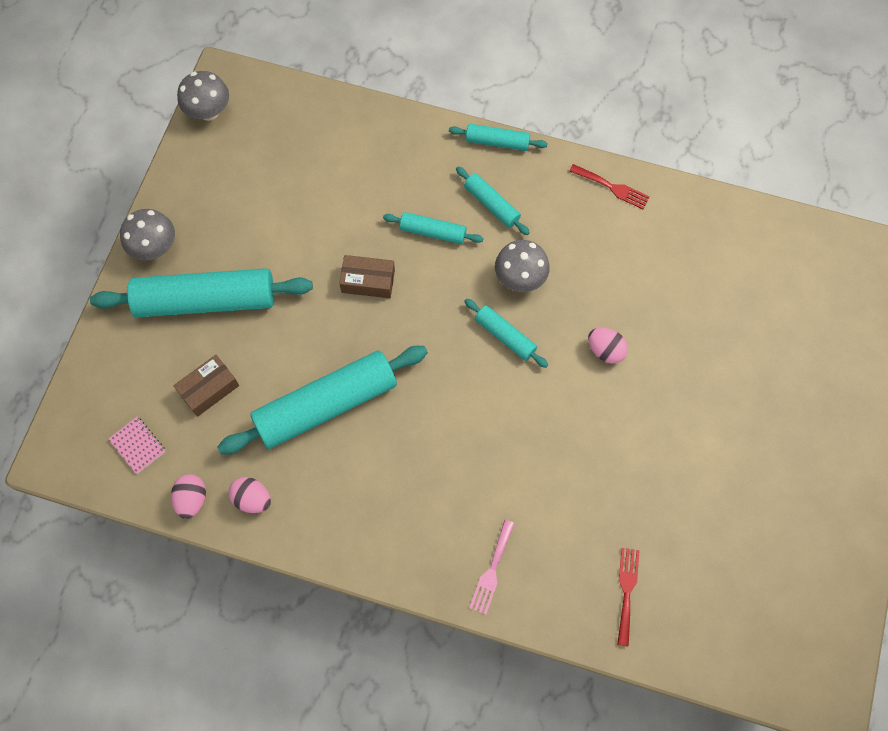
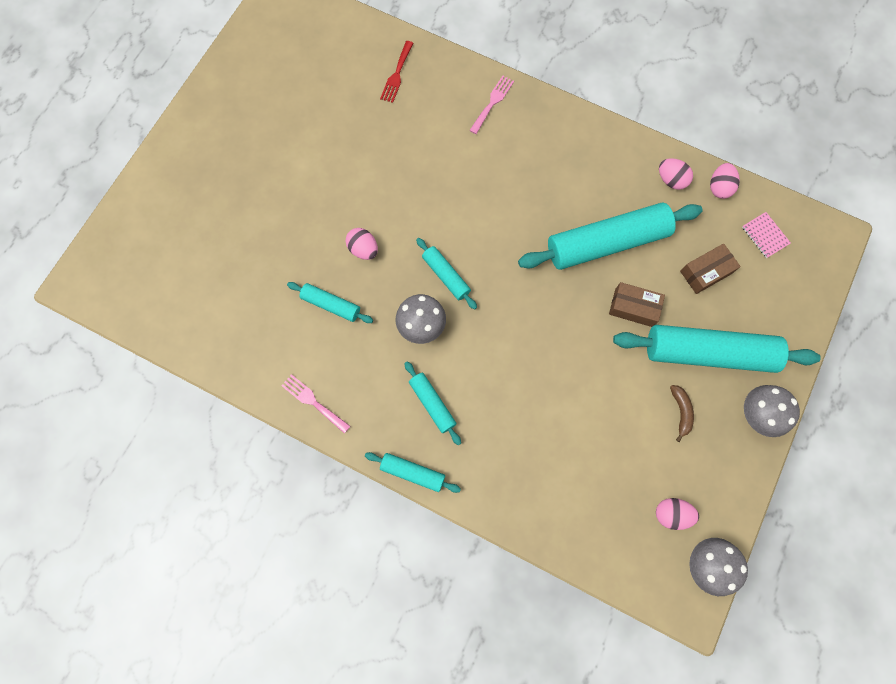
camera: 170 degrees left, 5 degrees up
brown box [339,255,395,298] -> brown box moved to [609,282,665,327]
turquoise rolling pin [383,212,484,244] -> turquoise rolling pin moved to [287,282,373,323]
red fork [569,164,650,209] -> pink fork [281,374,350,433]
none -> pink egg [656,498,699,530]
none -> brown banana [670,385,694,442]

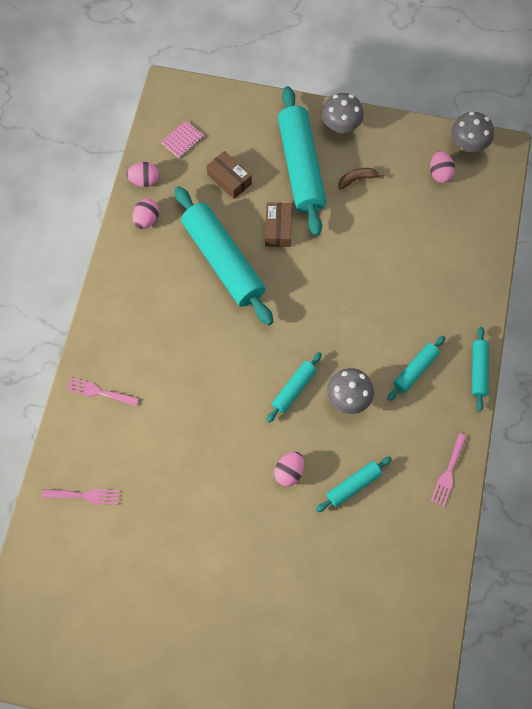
camera: 105 degrees left, 5 degrees down
turquoise rolling pin [287,282,373,323] -> turquoise rolling pin turned 45 degrees clockwise [316,456,392,512]
red fork [380,41,413,103] -> pink fork [42,489,120,505]

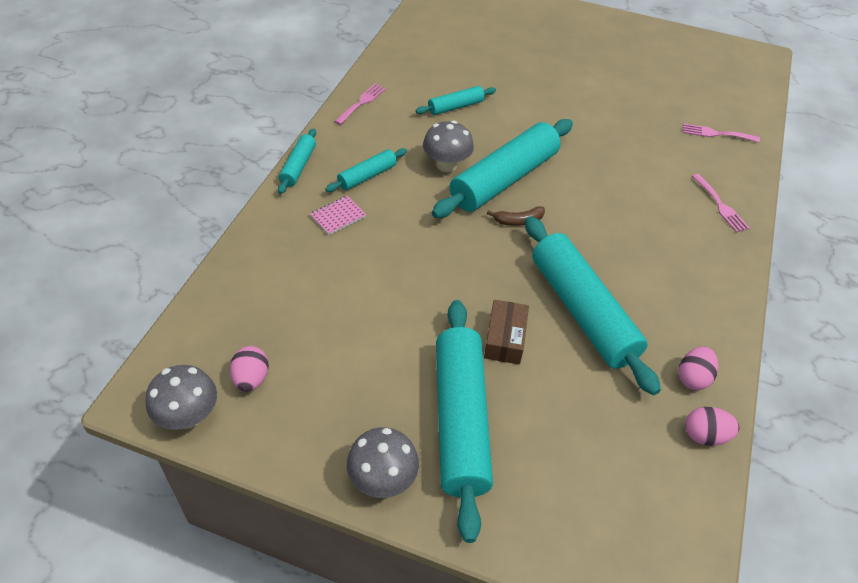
camera: 175 degrees left, 20 degrees down
pink fork [65,377,139,406] -> pink fork turned 45 degrees clockwise [692,174,749,233]
pink notebook [161,120,204,158] -> pink notebook moved to [310,196,366,235]
brown box [206,151,252,199] -> none
turquoise rolling pin [266,352,322,423] -> turquoise rolling pin [432,119,573,218], size x2.07
pink egg [274,452,304,486] -> none
brown banana [338,168,384,190] -> brown banana moved to [487,206,545,226]

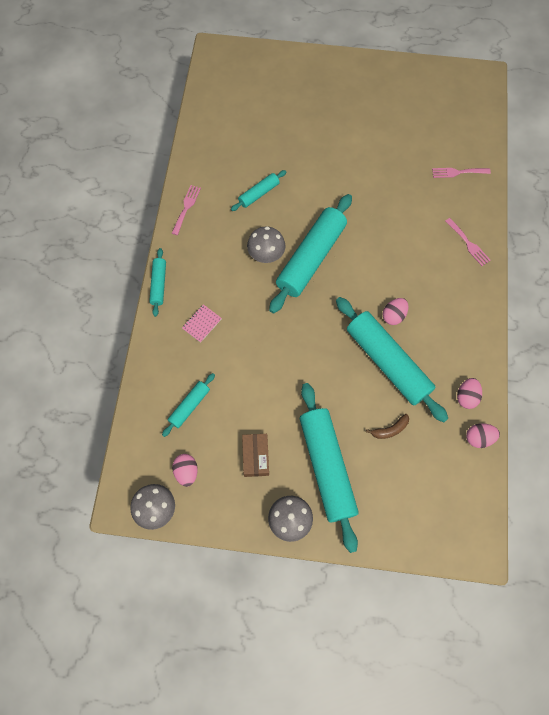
camera: 10 degrees left, 20 degrees up
turquoise rolling pin [325,148,407,192] -> turquoise rolling pin moved to [162,373,215,437]
brown box [484,300,529,365] -> brown box moved to [242,434,269,477]
brown banana [487,206,545,226] -> brown banana moved to [366,414,409,439]
none -> pink egg [382,298,408,325]

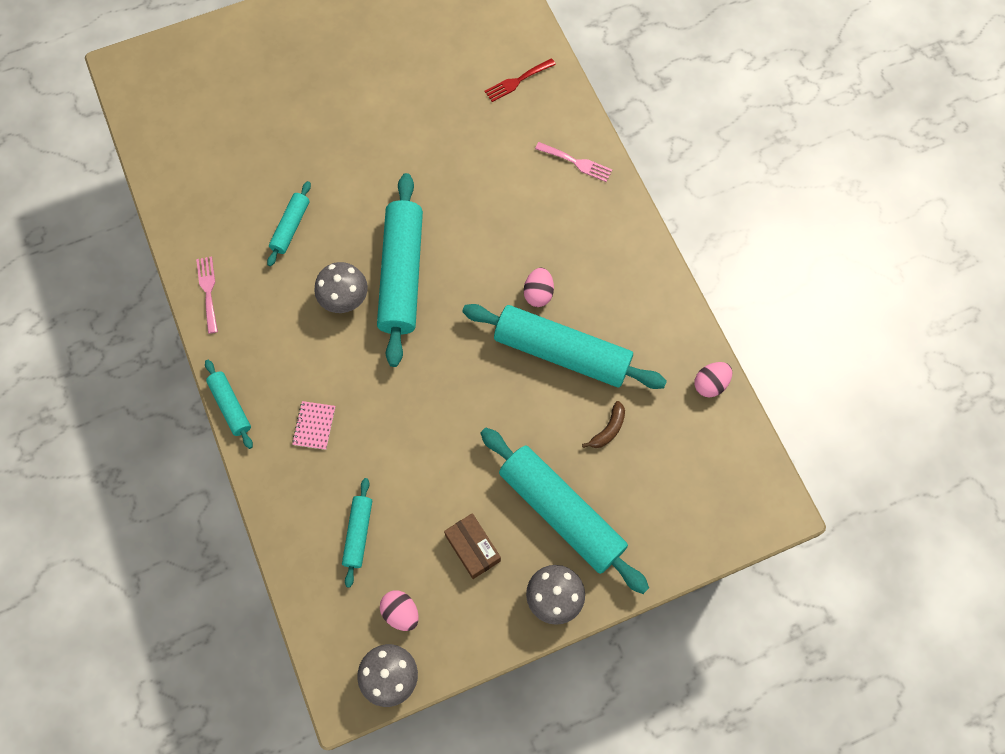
camera: 30 degrees left, 0 degrees up
pink fork [432,168,491,178] -> red fork [484,58,556,102]
pink egg [457,378,482,409] -> none

